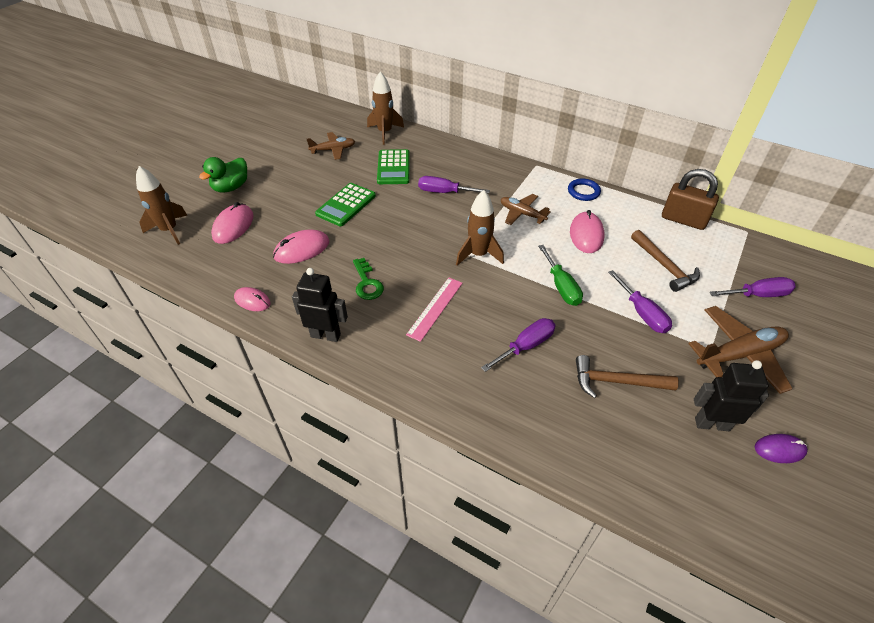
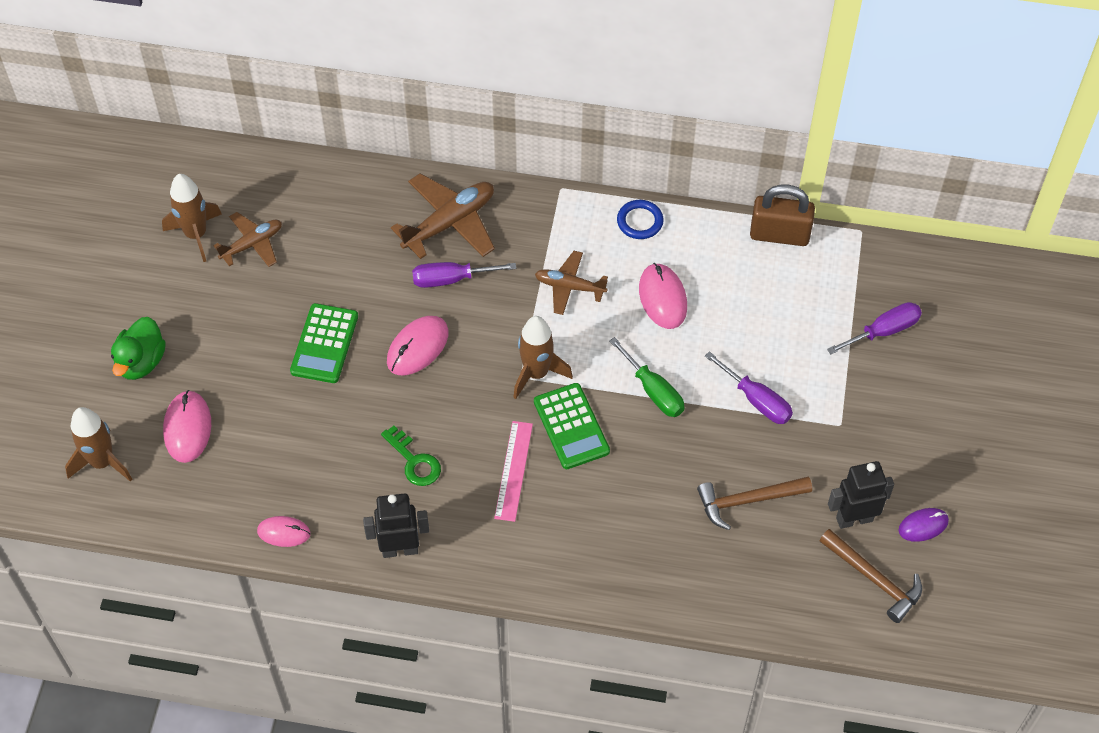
camera: 20 degrees left, 10 degrees up
pink mouse [273,229,329,264] -> pink mouse moved to [387,316,449,376]
brown rocket [367,71,404,145] -> brown rocket moved to [162,174,222,262]
green calculator [377,149,410,184] -> green calculator moved to [534,383,610,469]
purple screwdriver [481,318,556,372] -> none
brown hammer [631,230,700,292] -> brown hammer moved to [819,529,922,623]
brown plane [688,306,792,394] -> brown plane moved to [391,173,495,259]

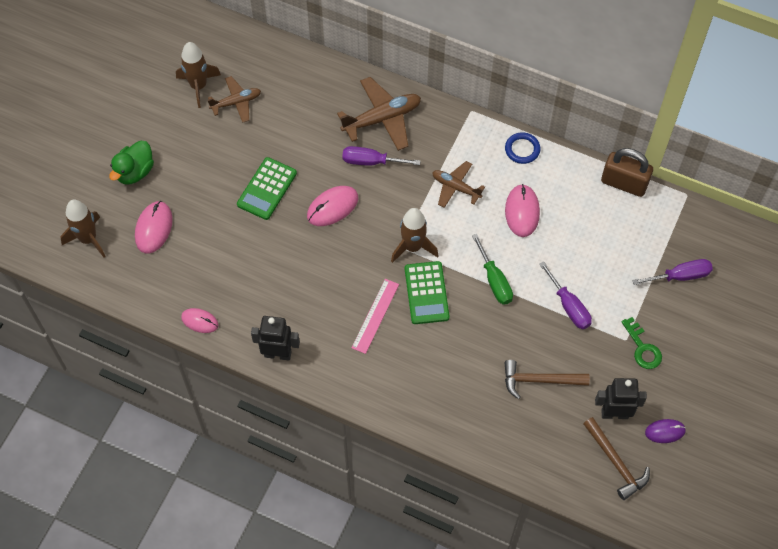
camera: 15 degrees right, 5 degrees up
green key [381,426,441,486] -> green key moved to [621,317,662,369]

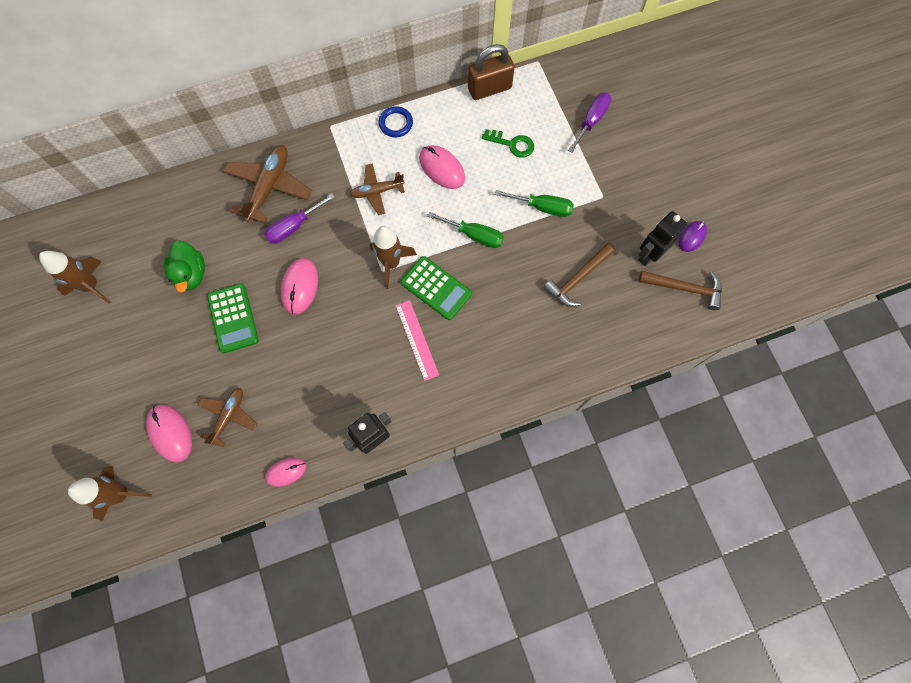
camera: 45 degrees left, 10 degrees up
green duck [109,141,154,185] -> green duck moved to [164,240,205,292]
brown plane [208,76,261,122] -> brown plane moved to [197,388,257,448]
purple screwdriver [539,261,592,329] -> green screwdriver [495,190,574,217]
green key [621,317,662,369] -> green key moved to [482,129,534,158]

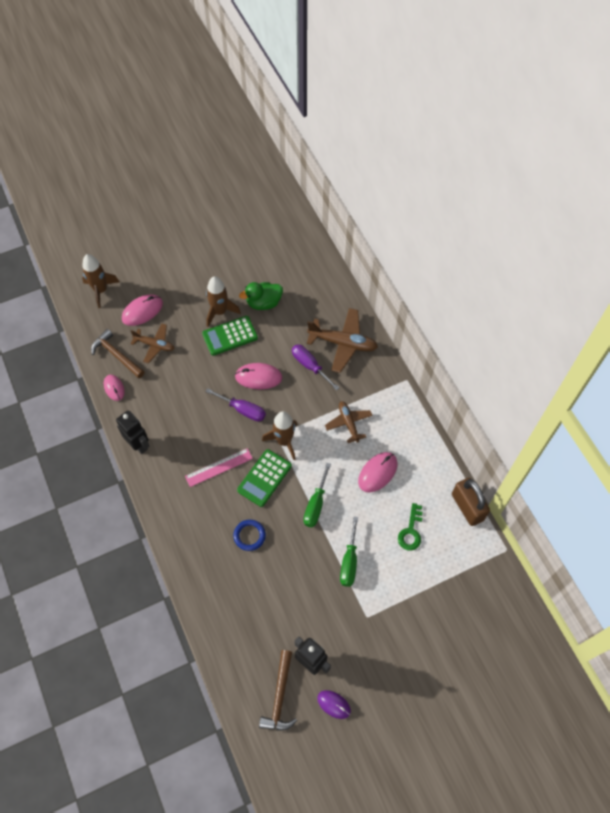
camera: 85 degrees right, 10 degrees down
brown rocket [39,251,111,303] -> brown rocket moved to [206,276,241,327]
blue ring [379,106,413,137] -> blue ring moved to [233,520,266,551]
brown hammer [544,242,615,307] -> brown hammer moved to [91,329,145,378]
purple screwdriver [568,92,612,153] -> purple screwdriver moved to [205,388,266,421]

